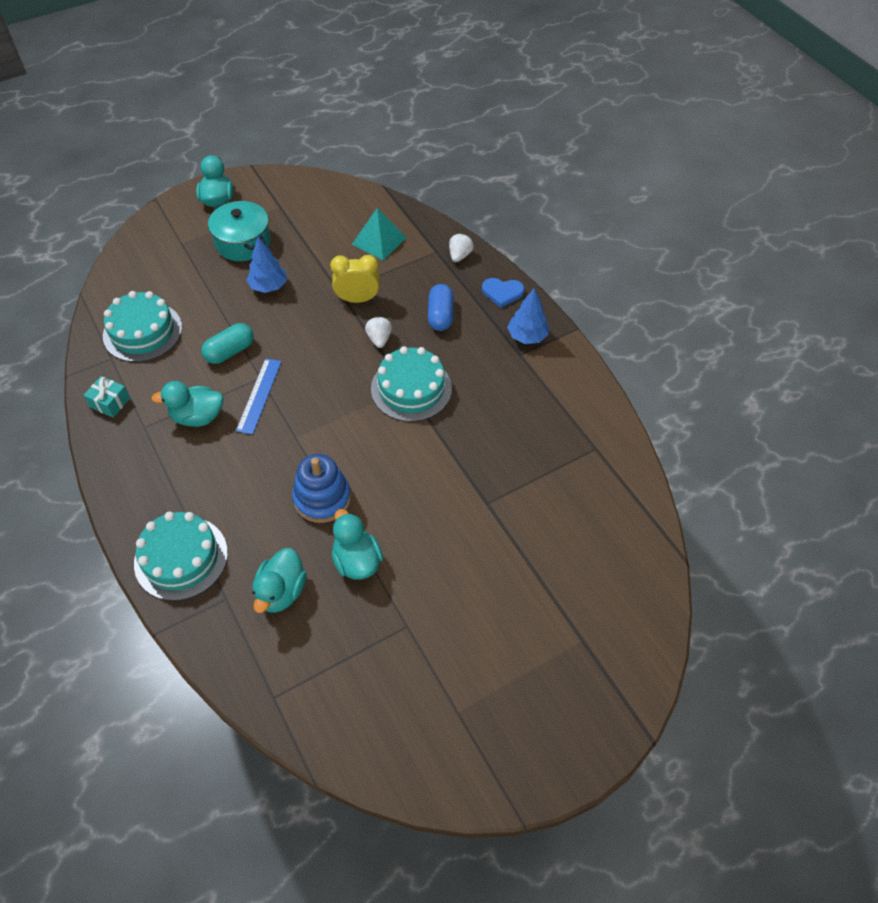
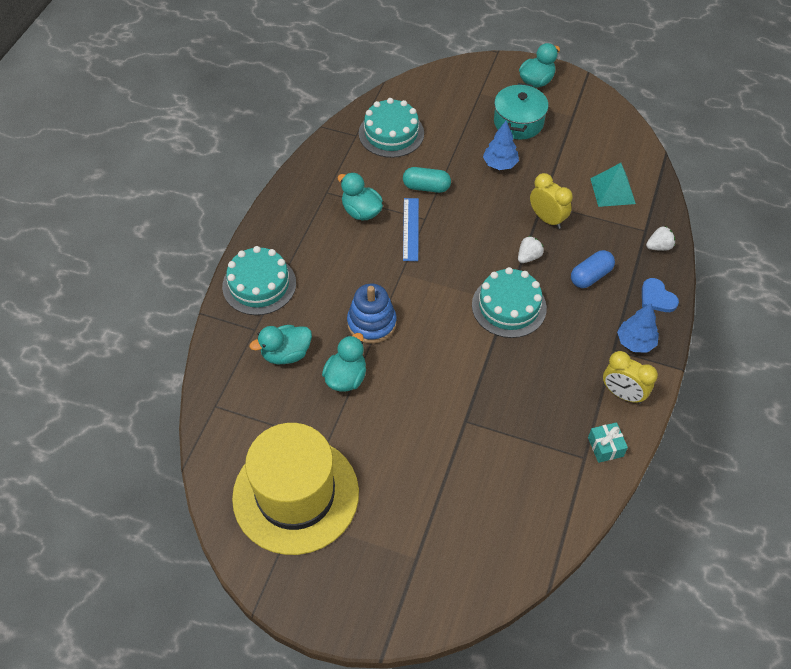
camera: 50 degrees right, 0 degrees up
turquoise gift [83,376,130,418] -> turquoise gift moved to [588,422,628,463]
blue ruler [236,358,281,435] -> blue ruler turned 60 degrees counterclockwise [403,198,419,261]
none -> yellow hat [232,423,359,555]
none -> yellow clock [603,351,658,404]

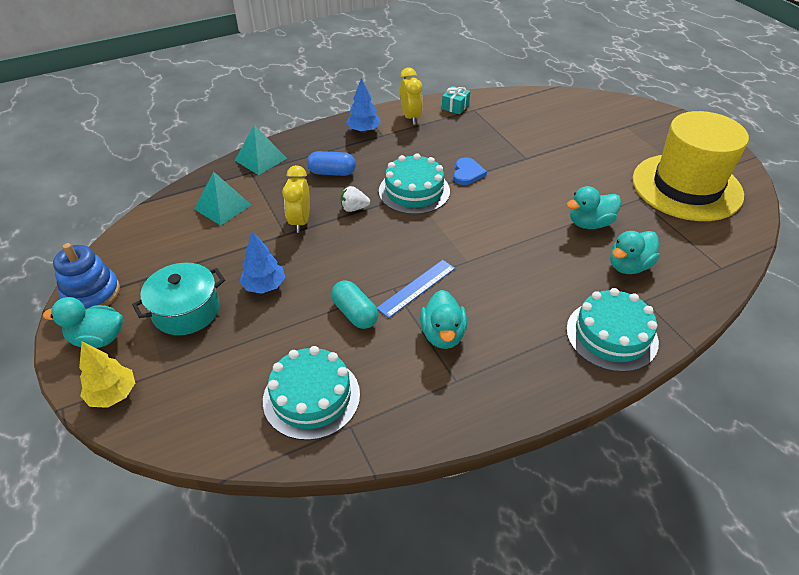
camera: 135 degrees left, 10 degrees down
turquoise duck [250,325,312,364] -> turquoise duck turned 120 degrees clockwise [610,231,660,274]
blue stacking toy [347,284,397,344] -> blue stacking toy moved to [53,243,120,310]
blue heart [642,278,679,312] -> blue heart moved to [453,157,487,185]
white strawberry [646,226,675,251] -> turquoise pyramid [235,125,287,175]
none -> yellow tree [79,341,135,408]

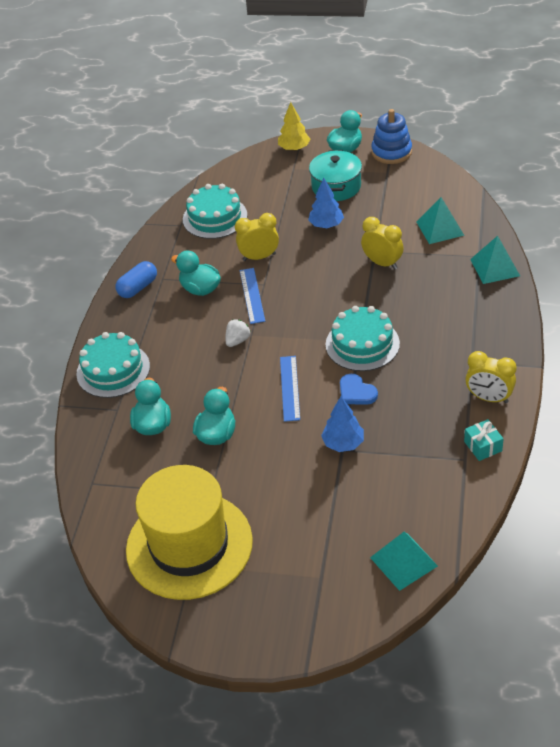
camera: 130 degrees right, 0 degrees up
blue capsule [307,151,356,176] -> blue capsule moved to [116,261,157,298]
turquoise capsule [331,280,378,329] -> yellow clock [235,213,279,261]
white strawberry [340,186,370,212] -> white strawberry moved to [226,319,251,347]
blue tree [346,78,380,133] -> blue tree moved to [321,397,364,452]
none -> blue ruler [280,356,300,422]
none -> turquoise pyramid [370,532,438,591]

